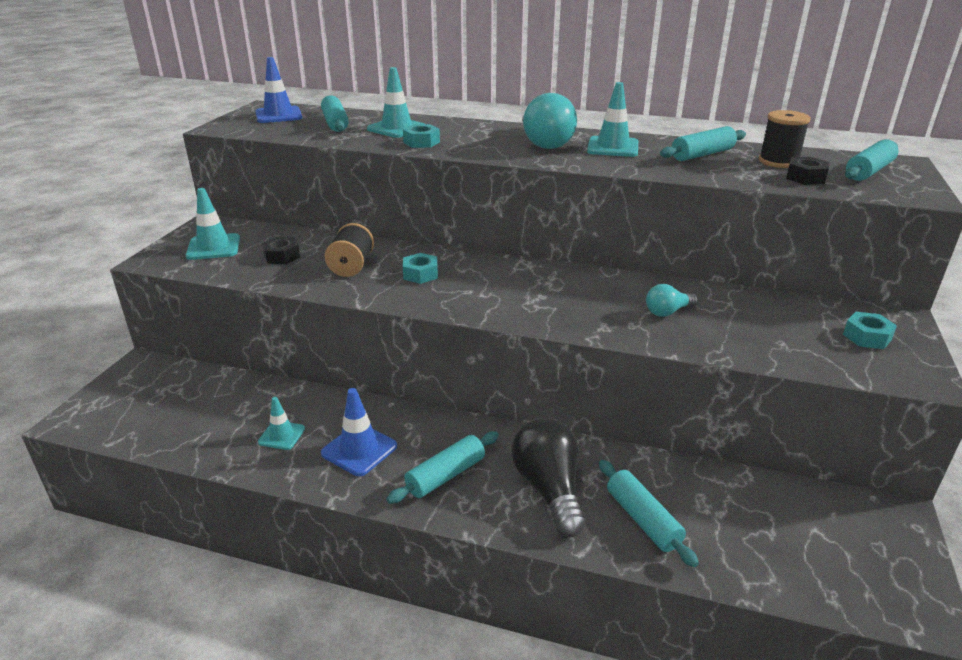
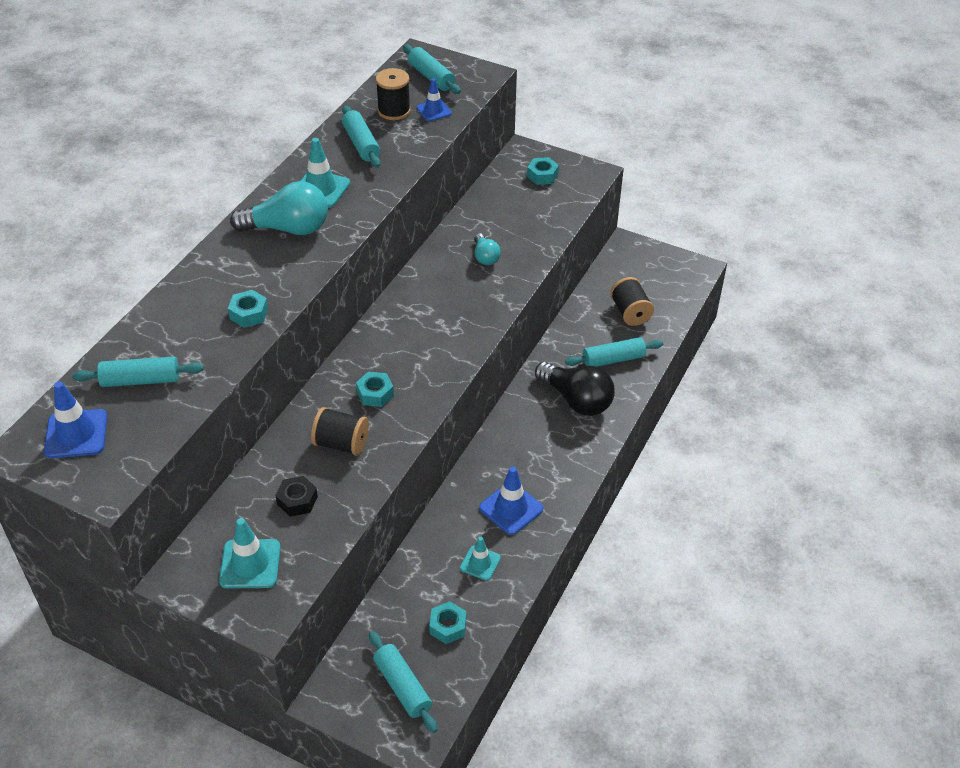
camera: 80 degrees left, 15 degrees up
turquoise traffic cone [367,67,425,138] -> none
turquoise rolling pin [386,431,499,504] -> turquoise rolling pin moved to [369,631,437,733]
black light bulb [512,418,585,537] -> black light bulb turned 135 degrees counterclockwise [535,362,615,416]
black nut [786,157,830,185] -> blue traffic cone [416,78,452,121]
none -> turquoise nut [429,602,466,644]
none -> black spool [610,277,654,326]

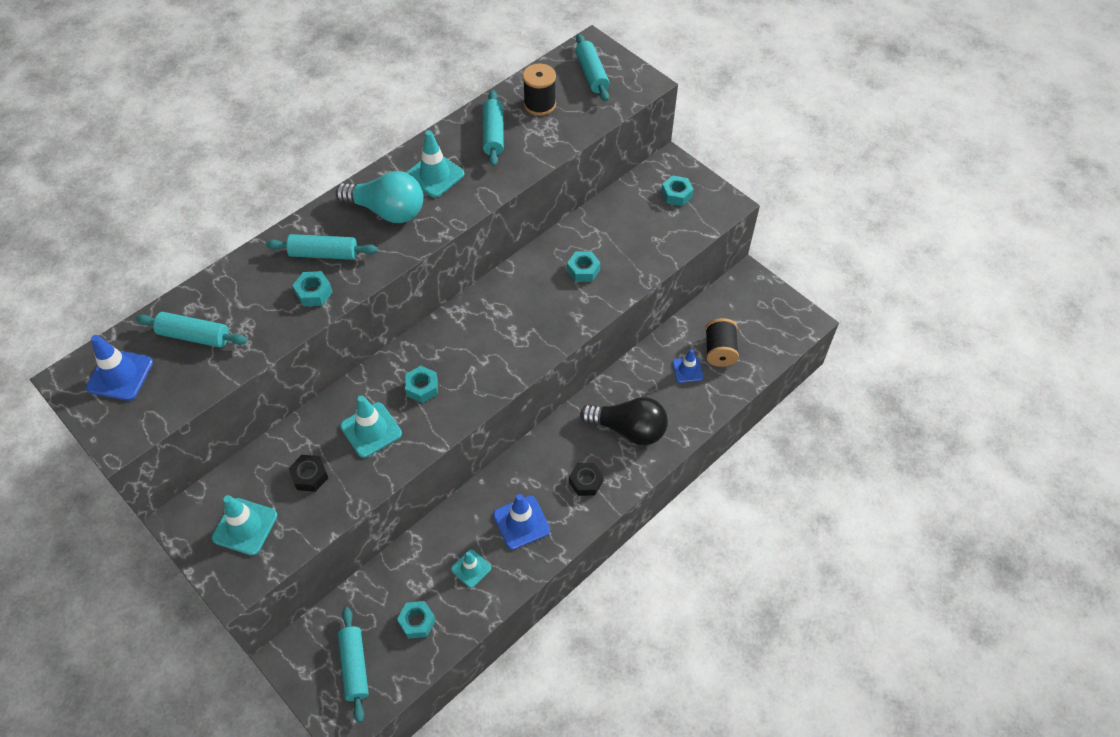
camera: 20 degrees right, 10 degrees up
black spool [311,407,369,456] -> turquoise traffic cone [340,395,402,458]
blue traffic cone [416,78,452,121] -> blue traffic cone moved to [673,349,704,383]
turquoise light bulb [474,233,501,265] -> turquoise nut [567,251,600,282]
black light bulb [535,362,615,416] -> black light bulb turned 45 degrees counterclockwise [580,397,668,445]
turquoise rolling pin [565,337,663,367] -> turquoise rolling pin moved to [266,234,378,260]
none -> black nut [569,463,604,496]

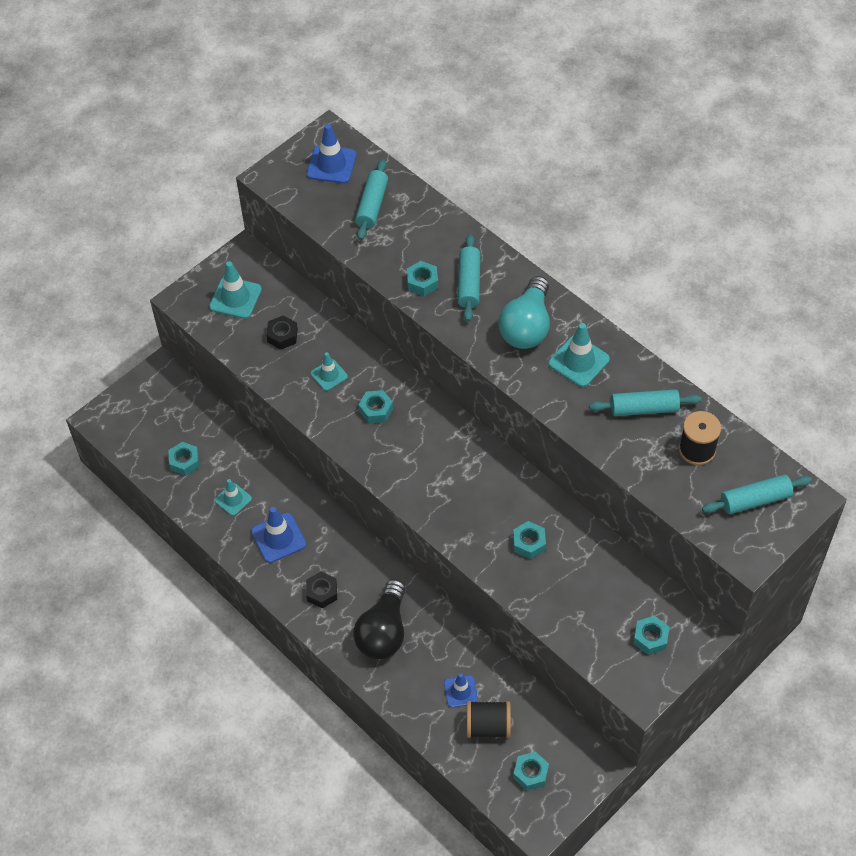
camera: 90 degrees right, 0 degrees up
turquoise rolling pin [338,607,369,723] -> none
turquoise traffic cone [340,395,402,458] -> turquoise traffic cone [311,352,348,391], size x0.65
none -> turquoise nut [513,752,549,791]

